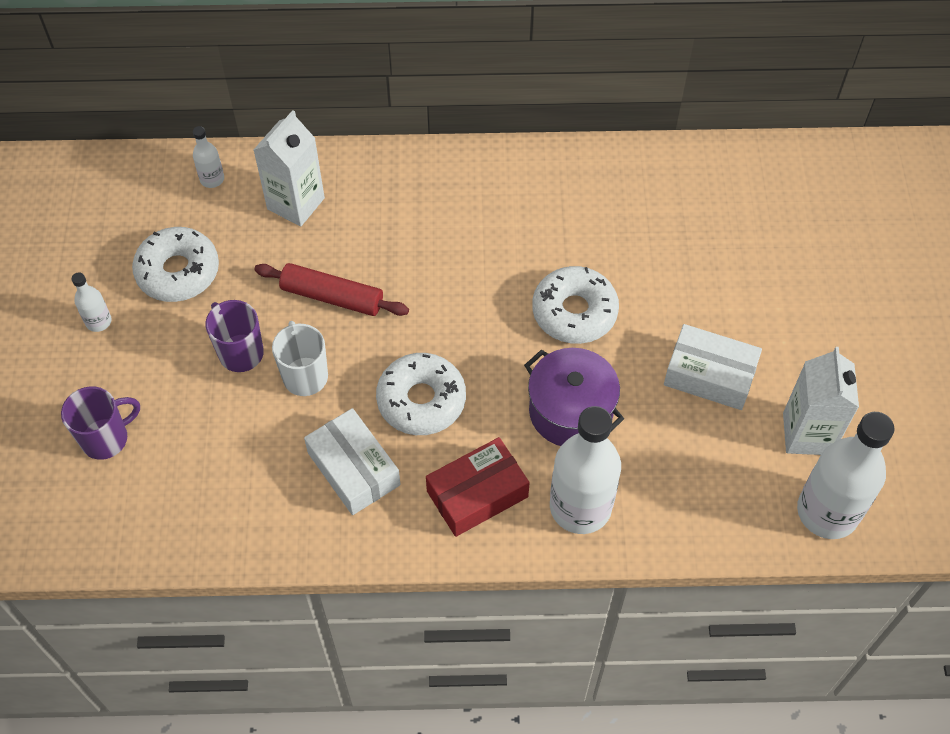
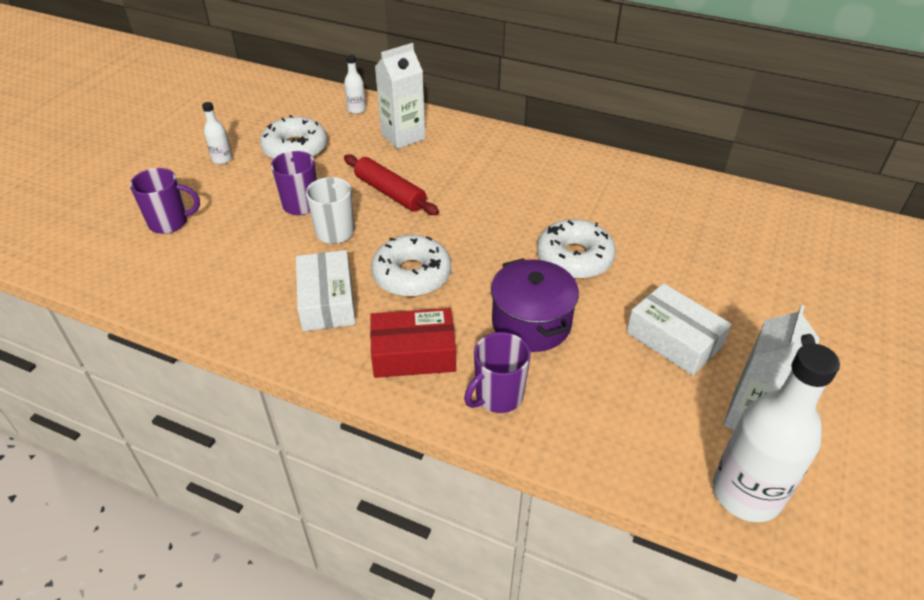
camera: 25 degrees right, 15 degrees down
white bottle [550,406,621,534] -> purple mug [464,332,531,413]

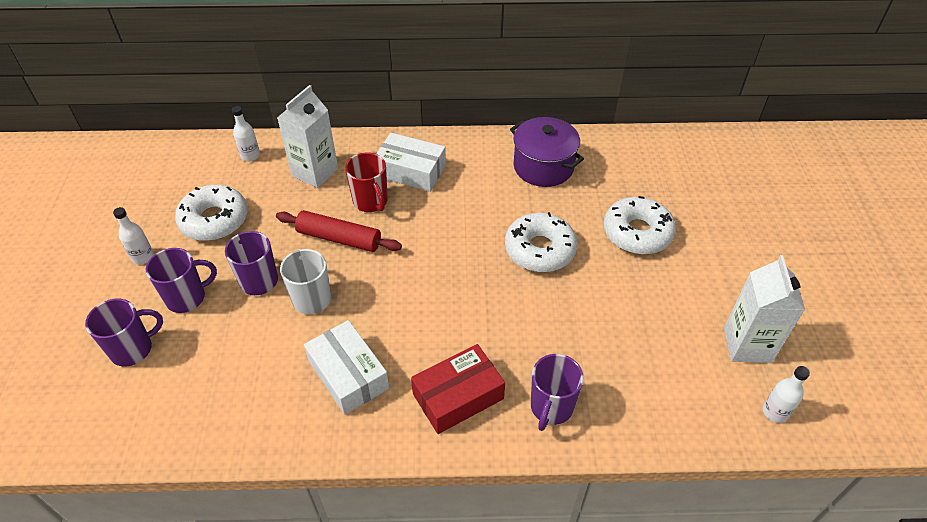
camera: 25 degrees left, 5 degrees up
white donut [371,235,451,297] -> white donut moved to [604,196,676,255]
purple pot [491,258,579,352] -> purple pot moved to [510,117,584,187]
white box [627,283,731,376] -> white box moved to [376,133,446,192]
white bottle [713,344,840,522] -> white bottle [763,366,810,423], size x0.46
none -> purple mug [146,248,217,313]
none -> red mug [345,153,388,212]

